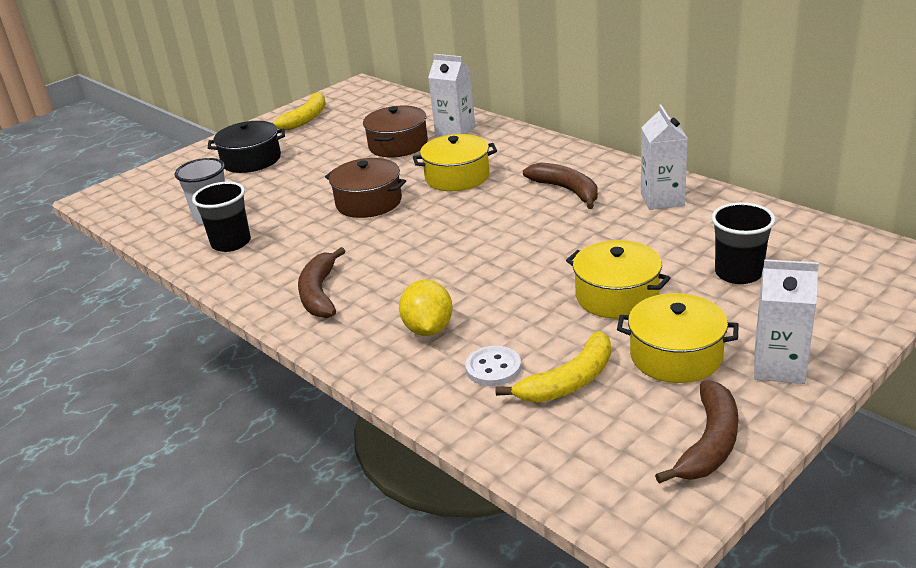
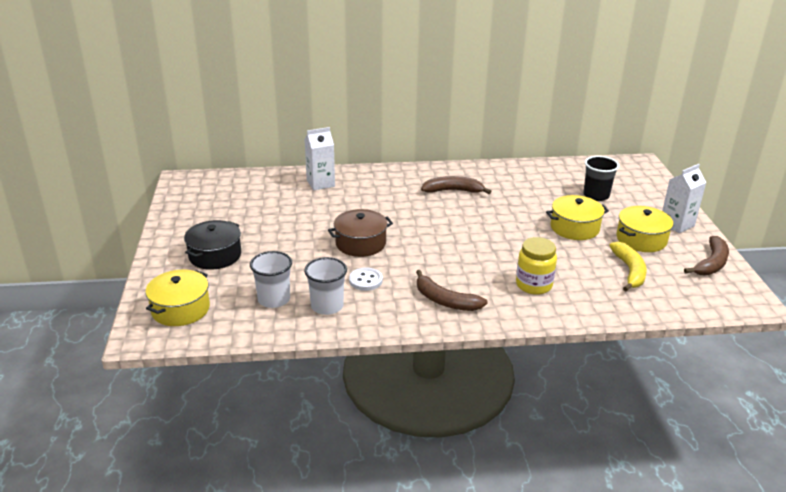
camera: 55 degrees left, 0 degrees up
black cup [192,182,251,252] -> white cup [304,257,347,315]
yellow banana [273,92,326,130] -> none
brown pot [363,106,428,157] -> none
yellow lemon [399,279,453,336] -> yellow jar [516,237,557,295]
yellow pot [413,134,497,191] -> yellow pot moved to [145,270,210,326]
white button [465,346,521,386] -> white button moved to [349,268,383,291]
white carton [641,105,688,210] -> none
brown banana [655,380,738,484] -> brown banana turned 60 degrees clockwise [684,236,729,275]

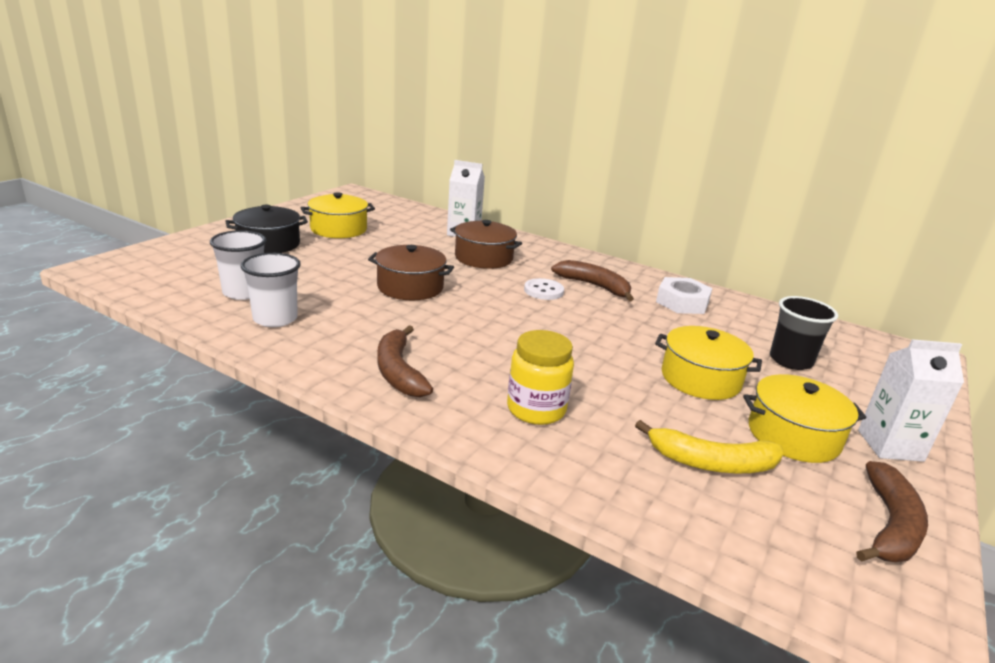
camera: 35 degrees right, 5 degrees down
yellow pot [145,270,210,326] -> yellow pot moved to [301,192,375,238]
white button [349,268,383,291] -> white button moved to [524,278,564,300]
yellow banana [609,242,647,291] -> yellow banana turned 60 degrees clockwise [635,420,783,473]
brown banana [684,236,729,275] -> brown banana turned 45 degrees counterclockwise [856,461,928,562]
none -> brown pot [450,220,522,269]
none -> white nut [656,277,712,314]

